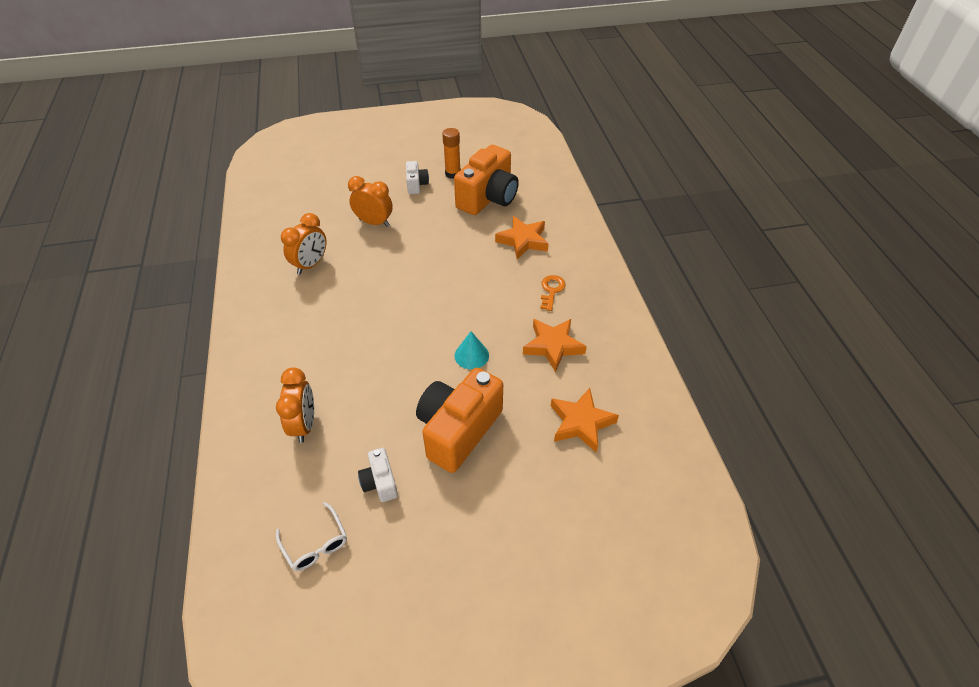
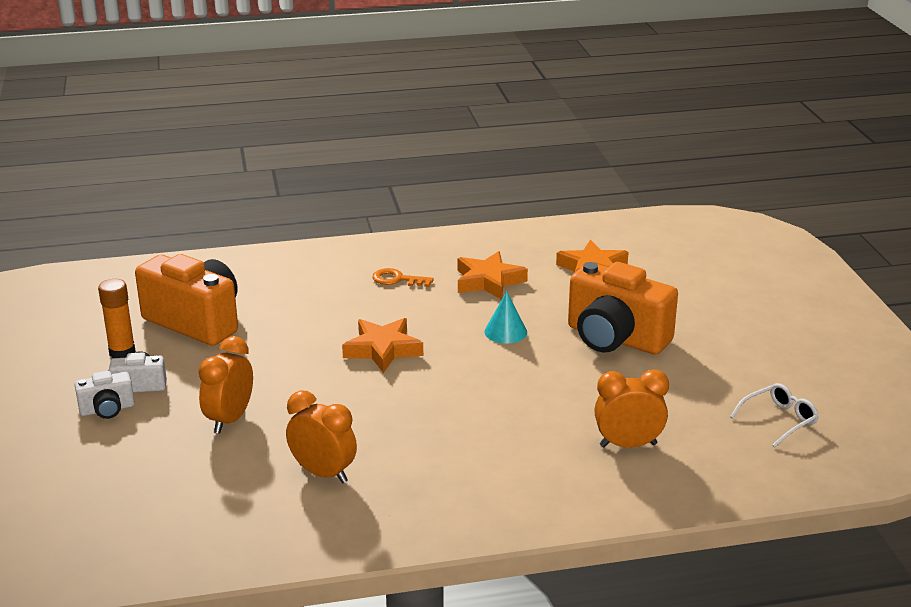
camera: 90 degrees left, 20 degrees down
white camera [358,448,398,502] -> white camera moved to [75,371,135,419]
orange star [495,216,549,259] -> orange star moved to [342,318,423,373]

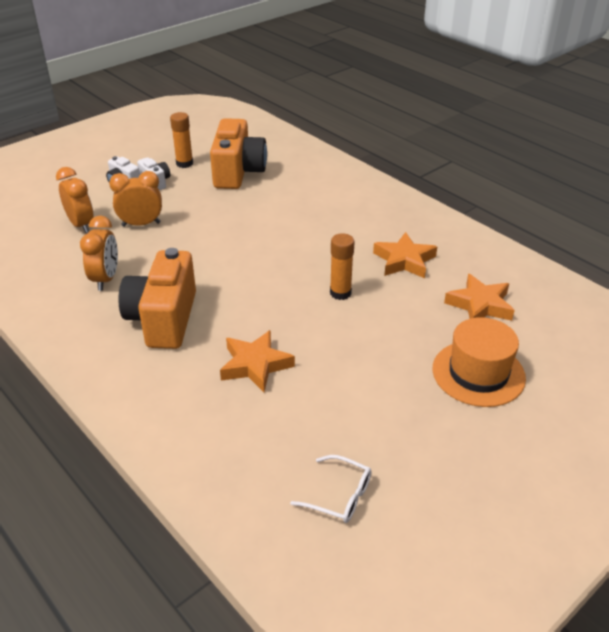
camera: 60 degrees right, 10 degrees up
orange star [342,318,423,373] -> orange star moved to [220,330,295,392]
orange key [372,268,434,287] -> none
turquoise cone [484,291,527,343] -> orange glue stick [330,233,354,300]
orange camera [568,262,678,354] -> orange camera moved to [118,248,196,349]
orange clock [594,369,669,448] -> orange clock moved to [56,167,94,233]
none -> orange hat [433,317,526,407]

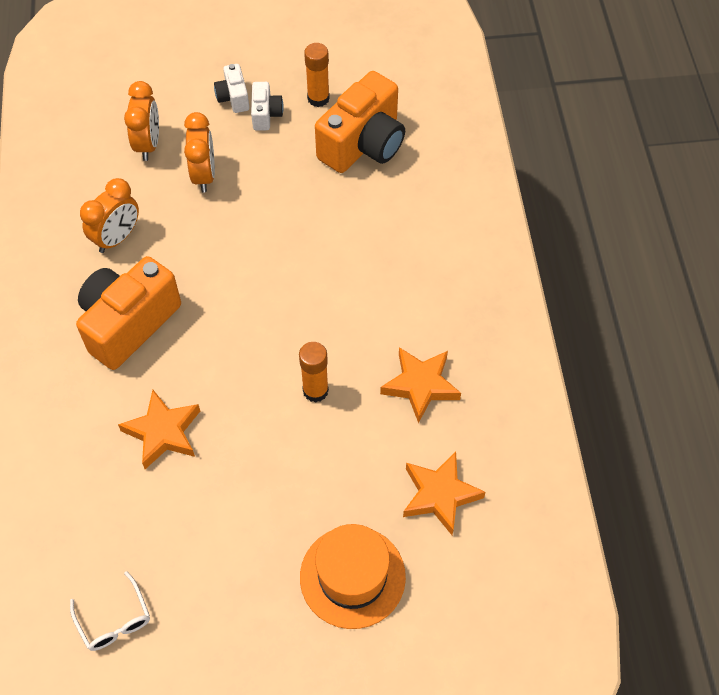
camera: 35 degrees right, 20 degrees up
orange clock [109,171,162,227] -> orange clock turned 60 degrees clockwise [184,112,215,193]

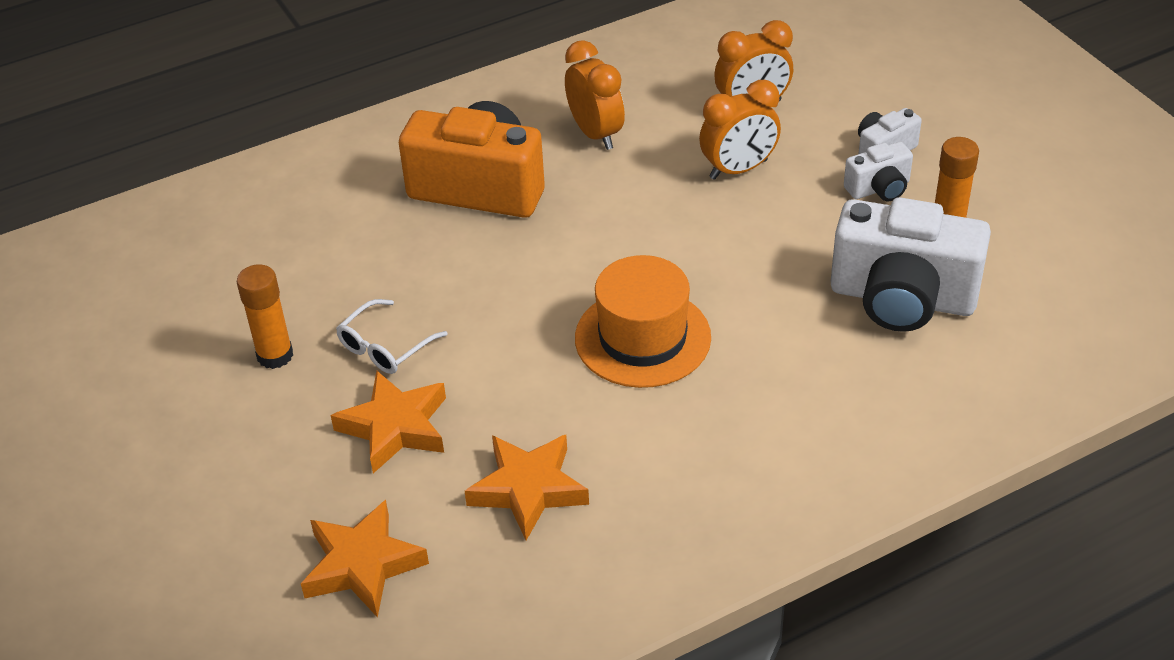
camera: 70 degrees right, 15 degrees down
white glasses [70,571,150,651] -> white glasses moved to [336,299,448,374]
orange clock [80,178,139,253] -> orange clock turned 135 degrees counterclockwise [565,40,625,150]
orange star [118,390,200,469] -> orange star moved to [330,371,446,473]
orange glue stick [299,342,329,402] -> orange glue stick moved to [237,264,293,369]
orange hat [300,524,406,629] -> orange hat moved to [575,255,711,388]
orange camera [315,71,405,173] -> white camera [831,197,991,332]

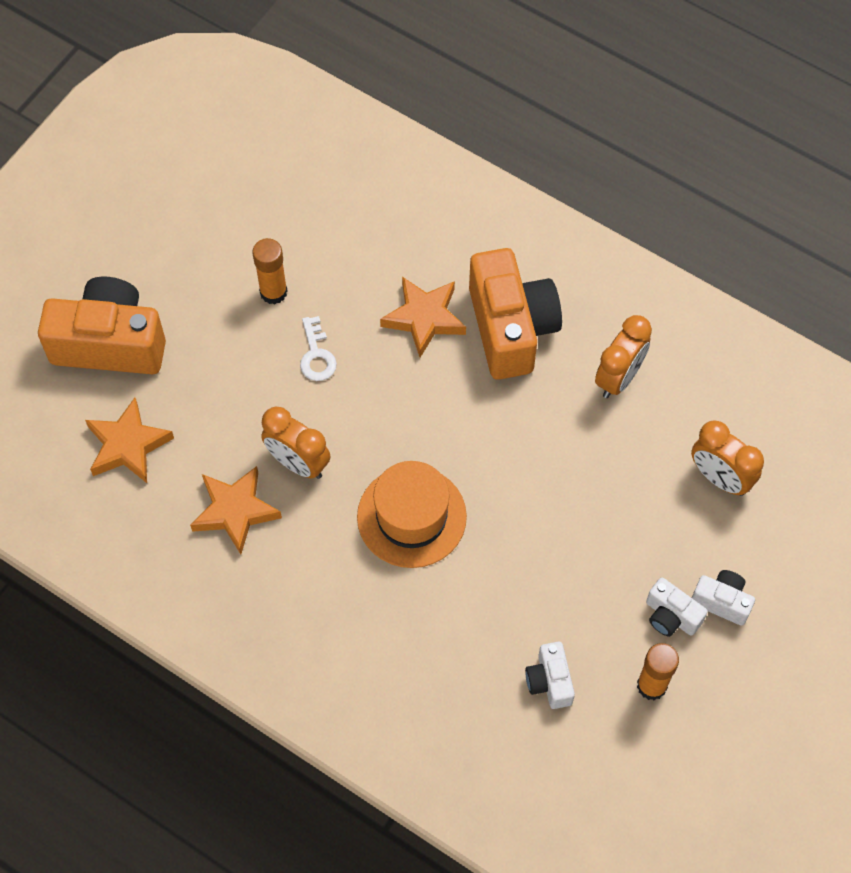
camera: 60 degrees right, 20 degrees up
orange star [330,371,446,473] -> orange star moved to [380,277,466,357]
white glasses [336,299,448,374] -> white key [300,316,337,381]
orange clock [699,80,781,180] -> orange clock moved to [261,406,330,479]
white camera [831,197,991,332] -> white camera [525,642,575,709], size x0.48
none -> orange camera [38,277,166,375]

